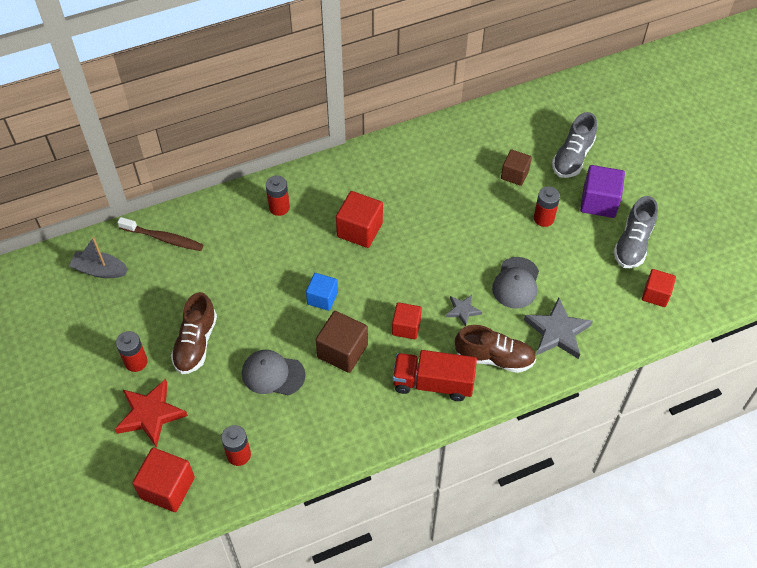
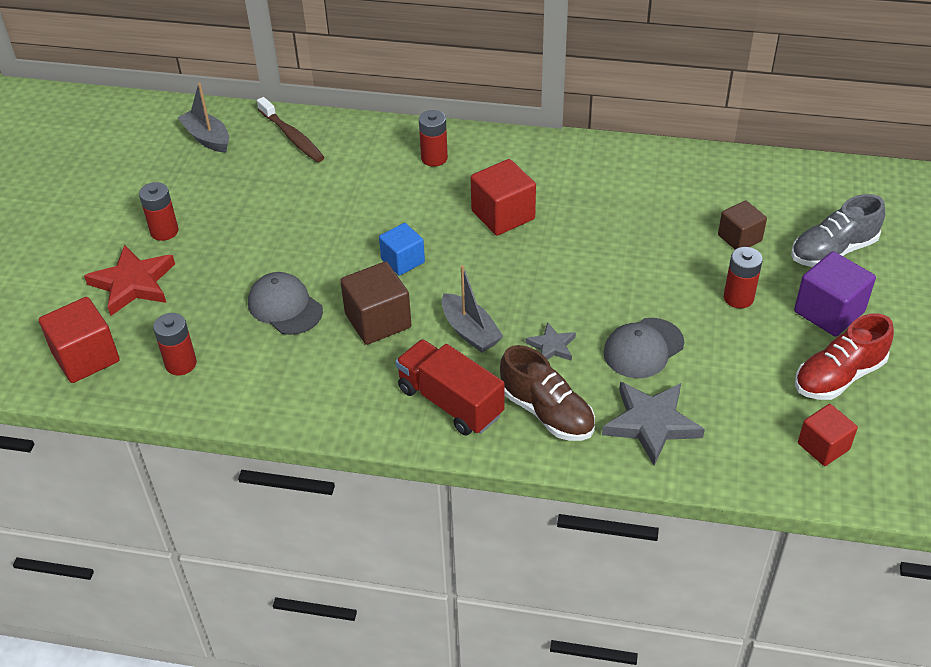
camera: 35 degrees right, 10 degrees down
brown shoe [171,292,217,374] -> none
red cube [392,302,422,339] -> grey boat [442,265,503,353]
grey shoe [614,196,658,268] -> red shoe [795,313,894,400]

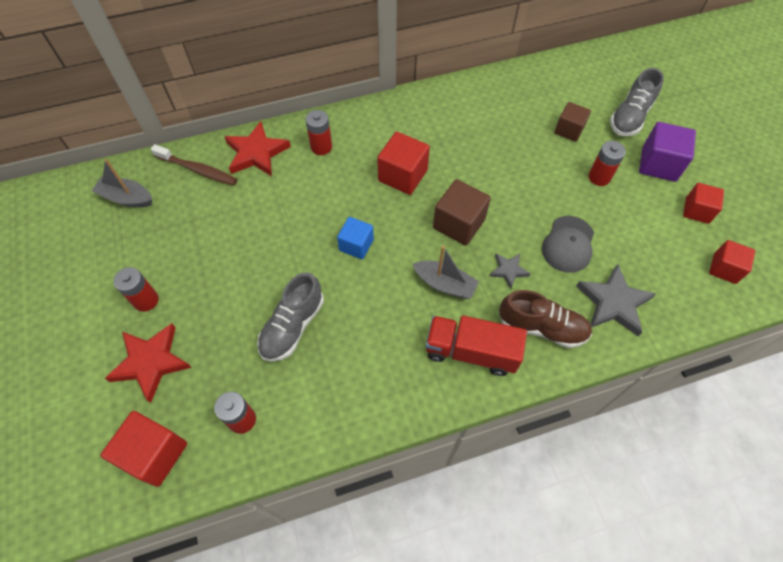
camera: 30 degrees left, 15 degrees up
grey cap [248,272,323,335] -> grey shoe [257,272,324,362]
brown cube [340,262,411,345] -> brown cube moved to [433,179,491,246]
red shoe [795,313,894,400] -> red cube [683,183,724,224]
none -> red star [225,121,291,176]

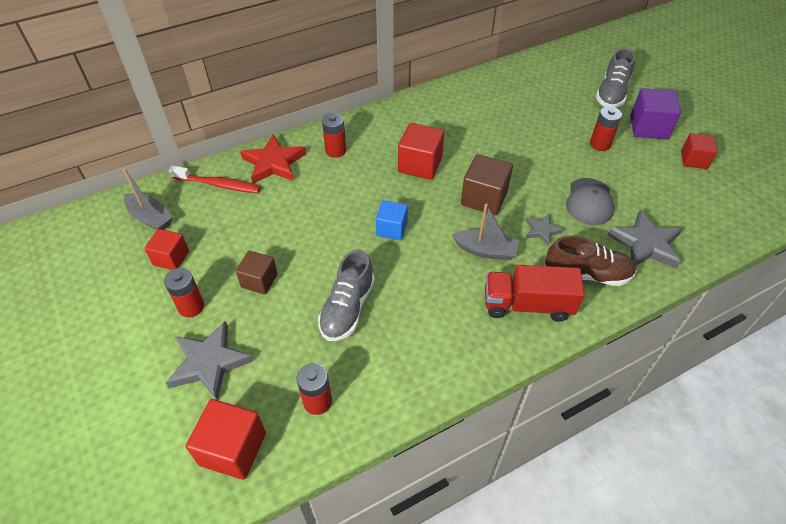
camera: 10 degrees left, 10 degrees down
grey boat [91,159,152,207] -> grey boat turned 150 degrees counterclockwise [123,168,173,230]
red star [105,323,192,403] -> grey star [166,321,253,400]
brown toothbrush [151,144,237,186] -> red toothbrush [169,165,261,193]
brown cube [554,102,591,142] -> brown cube moved to [236,251,278,295]
red cube [709,240,755,284] -> red cube moved to [144,229,189,270]

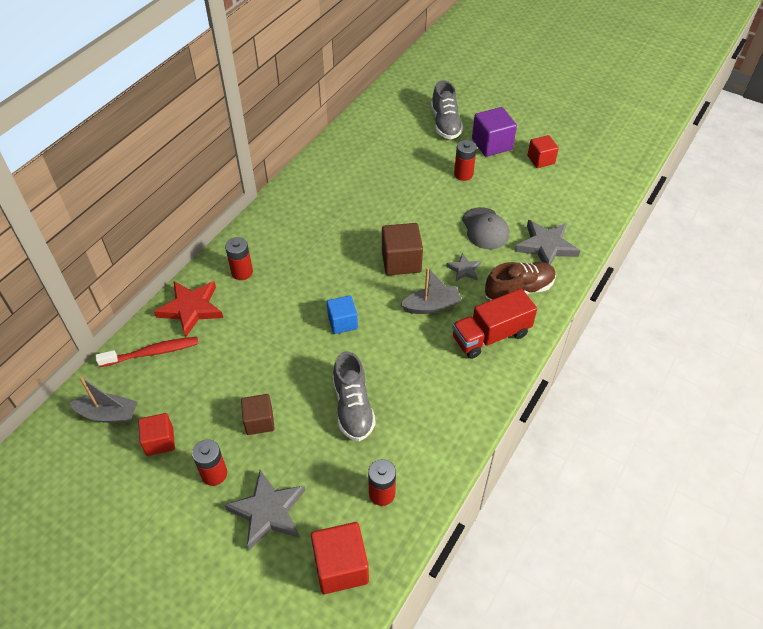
camera: 30 degrees left, 0 degrees up
red cube [398,123,444,180] -> none

